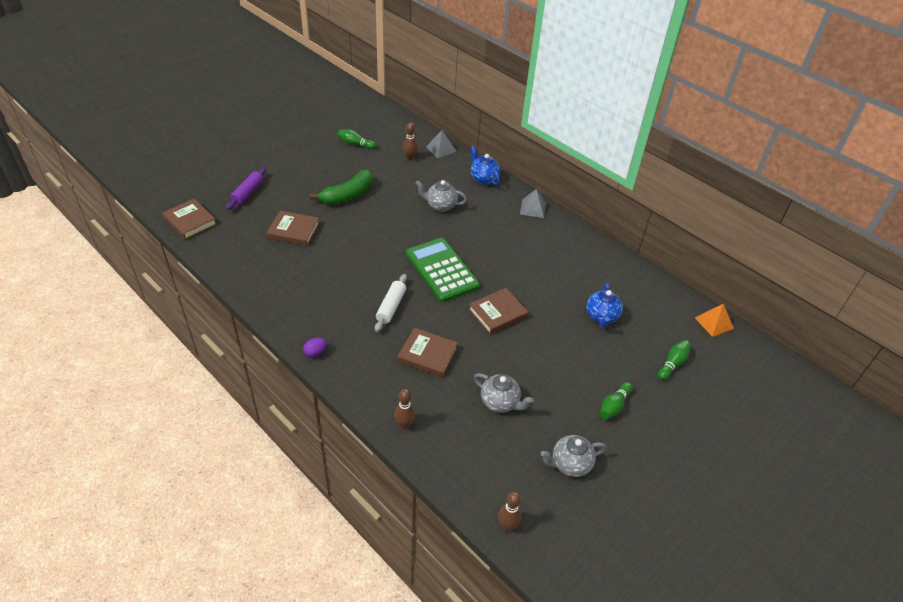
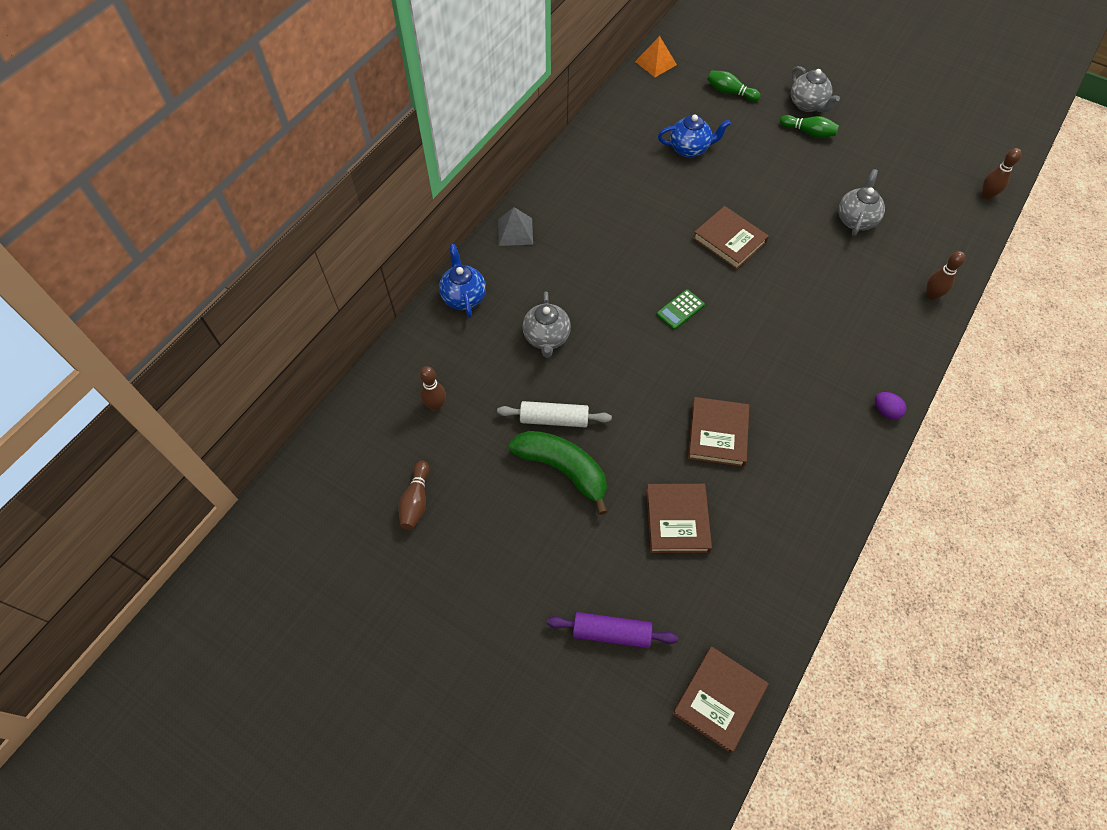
camera: 100 degrees left, 15 degrees up
green bowling pin [338,130,376,149] -> brown bowling pin [398,461,429,530]
white rolling pin [375,274,407,332] -> white rolling pin moved to [497,401,612,428]
brown book [398,328,458,377] -> brown book moved to [688,397,749,467]
green calculator [406,238,480,302] -> green calculator [656,289,705,330], size x0.42
grey pyramid [426,130,456,158] -> none
blue teapot [471,146,500,185] -> blue teapot turned 120 degrees clockwise [439,244,486,318]
grey teapot [541,435,607,477] -> grey teapot moved to [791,66,840,112]

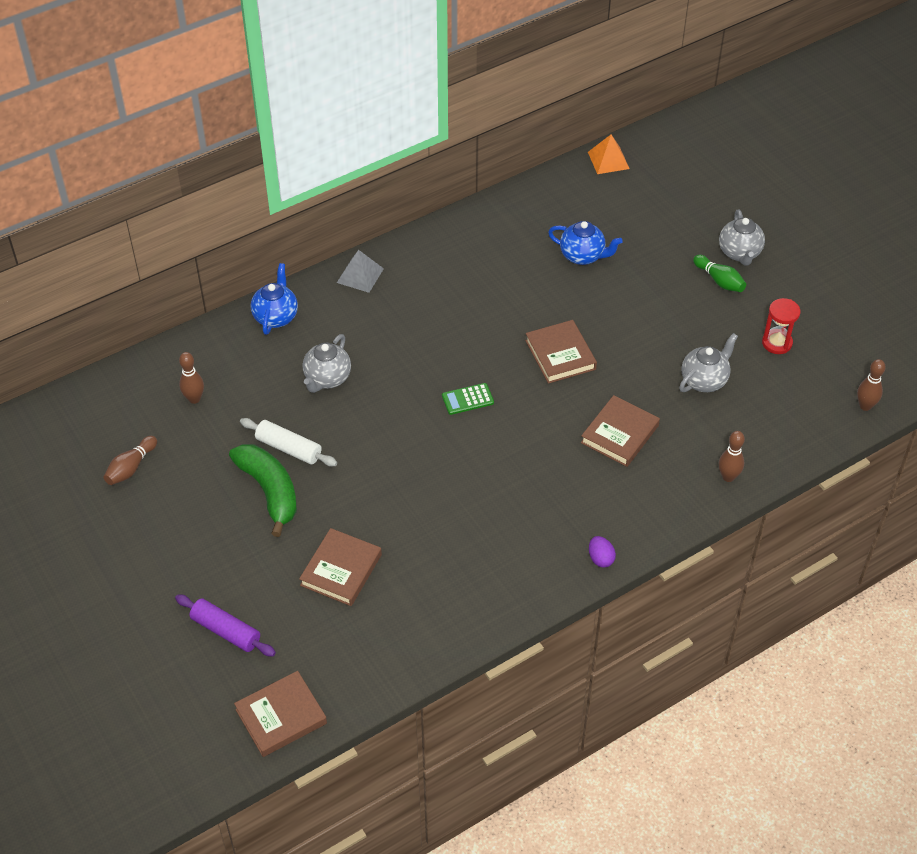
camera: 25 degrees right, 10 degrees down
brown book [688,397,749,467] -> brown book moved to [581,395,660,467]
green bowling pin [707,70,761,102] -> none
none -> red hourglass [762,298,800,354]

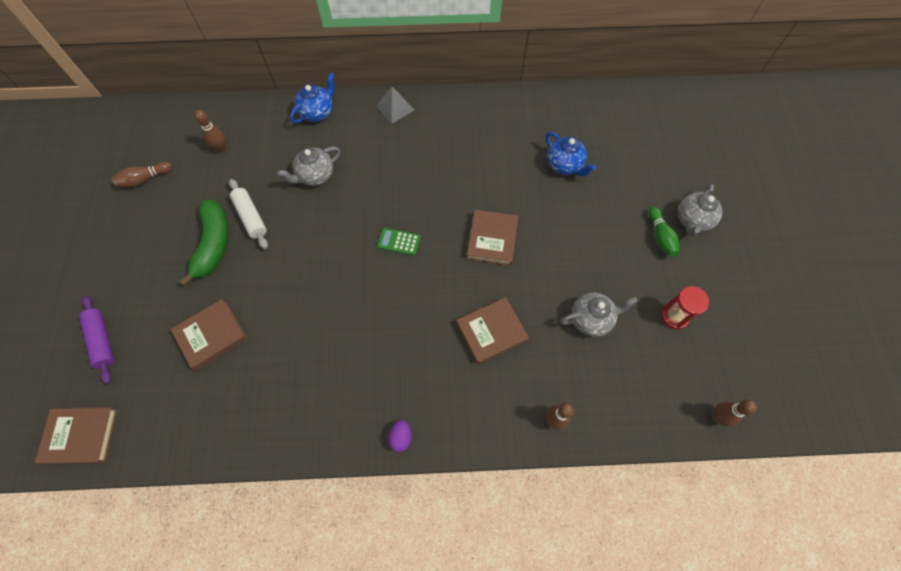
camera: 30 degrees right, 15 degrees up
orange pyramid [588,134,630,174] -> none

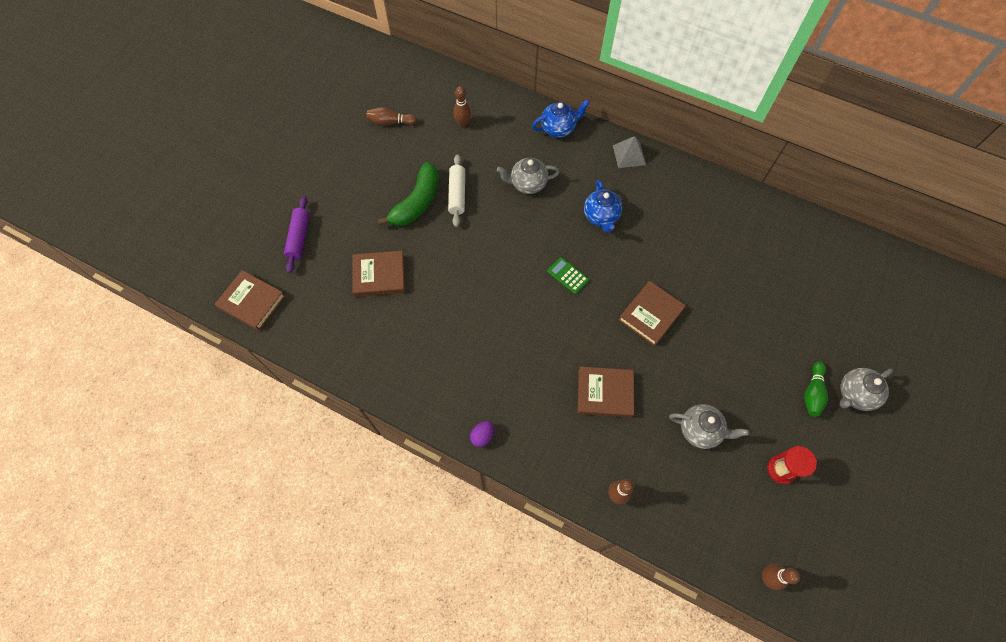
camera: 30 degrees right, 0 degrees up
blue teapot [546,132,596,176] -> blue teapot moved to [584,180,623,233]

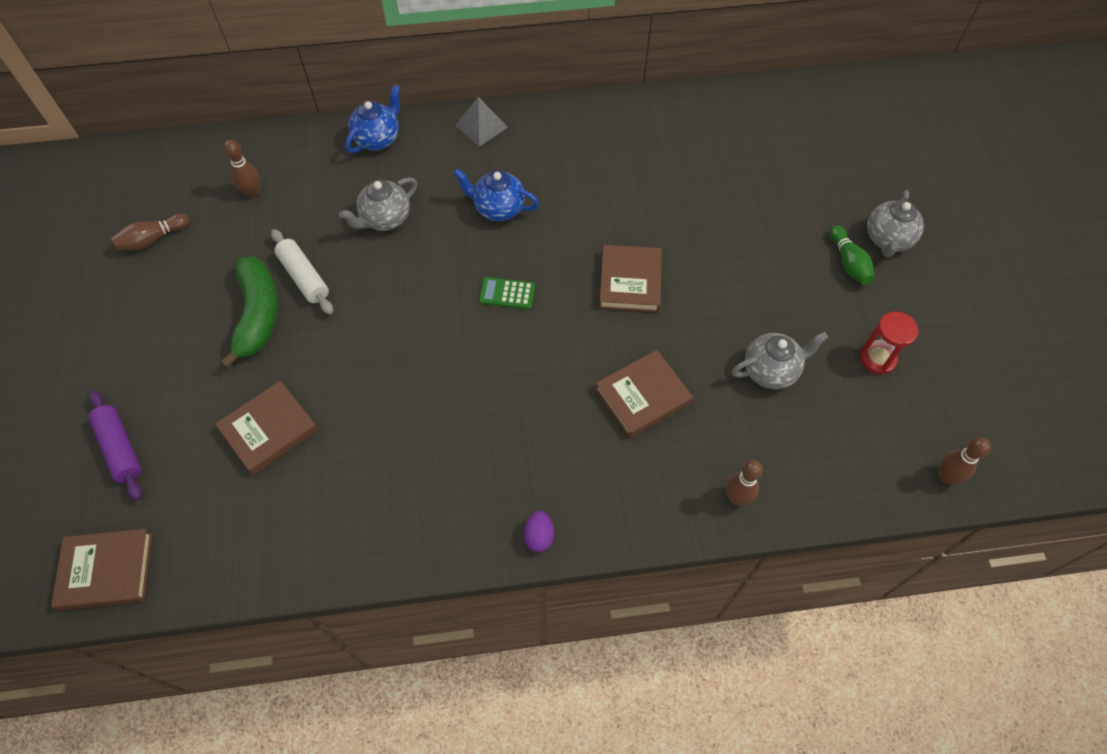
camera: 35 degrees left, 5 degrees down
blue teapot [584,180,623,233] -> blue teapot turned 150 degrees clockwise [453,169,539,221]

